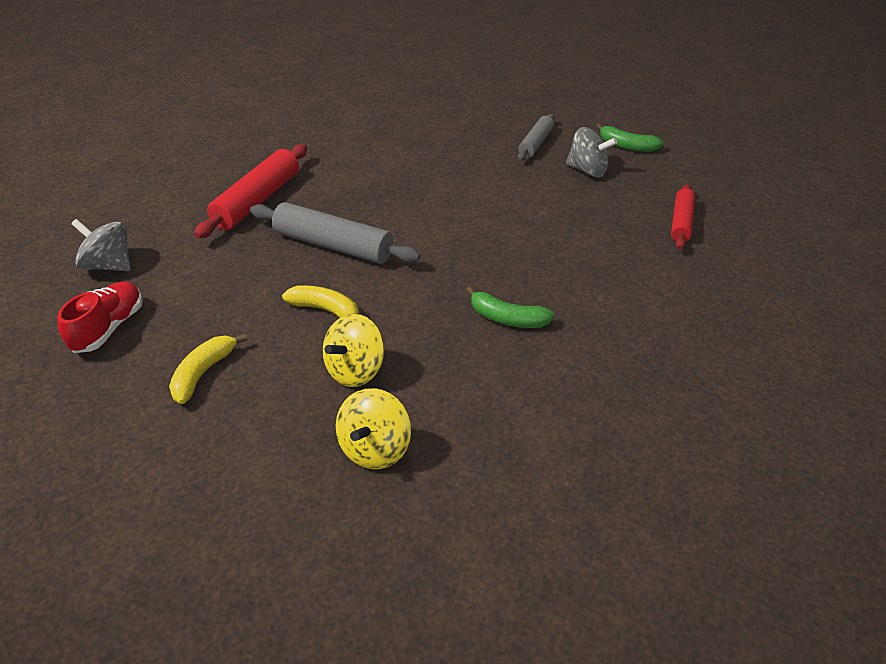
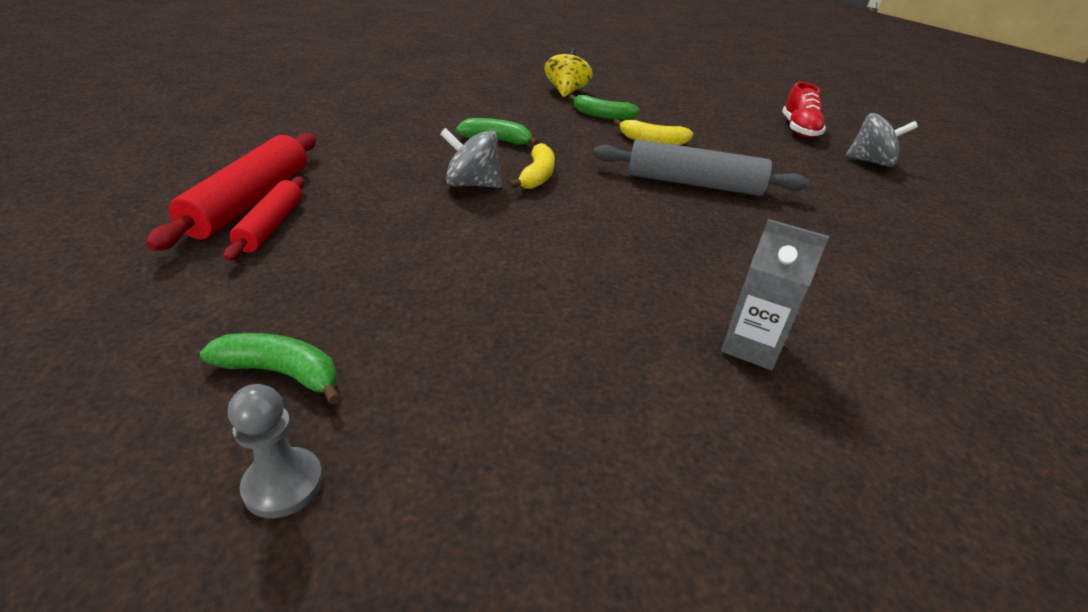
camera: 165 degrees right, 5 degrees down
yellow banana [169,334,247,404] -> yellow banana moved to [509,143,555,189]
red rolling pin [194,144,307,239] -> red rolling pin moved to [146,133,316,251]
yellow spinning top [323,314,384,387] -> green banana [569,95,640,120]
grey rolling pin [517,114,554,161] -> none
grey spinning top [566,127,617,177] -> grey spinning top moved to [440,128,502,188]
none -> grey pawn [228,384,323,518]
none -> grey carton [721,219,829,370]

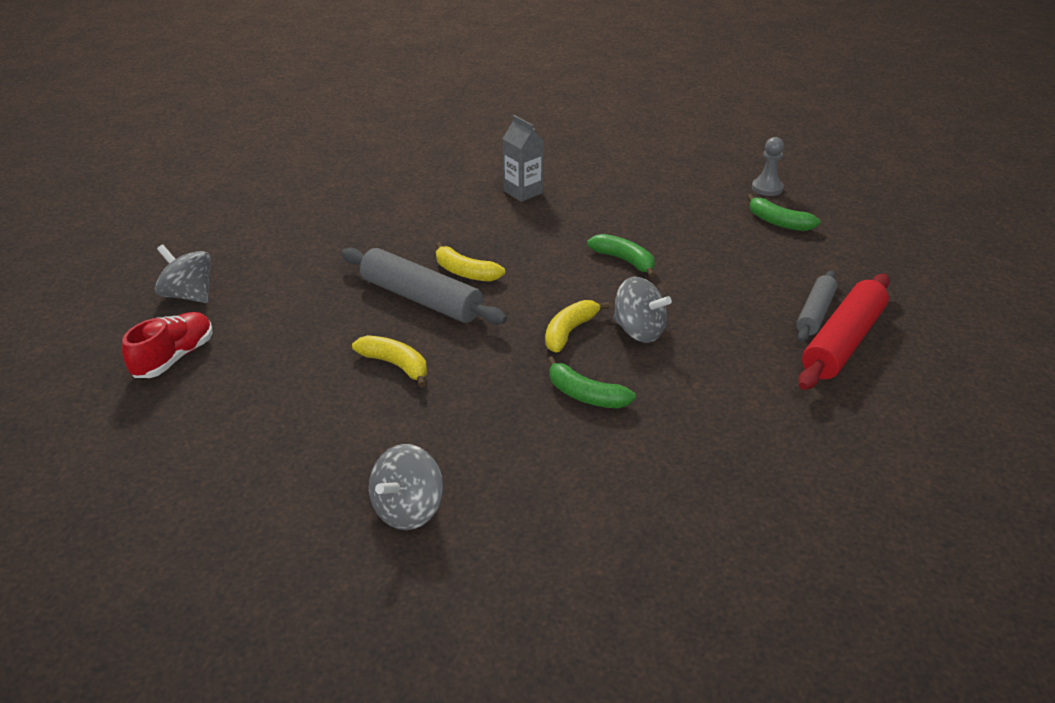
camera: 155 degrees left, 0 degrees up
red rolling pin [224,177,304,261] -> grey rolling pin [796,271,837,342]
yellow spinning top [545,47,593,97] -> grey spinning top [369,444,443,530]
green banana [569,95,640,120] -> green banana moved to [587,234,655,278]
none -> yellow banana [436,242,505,282]

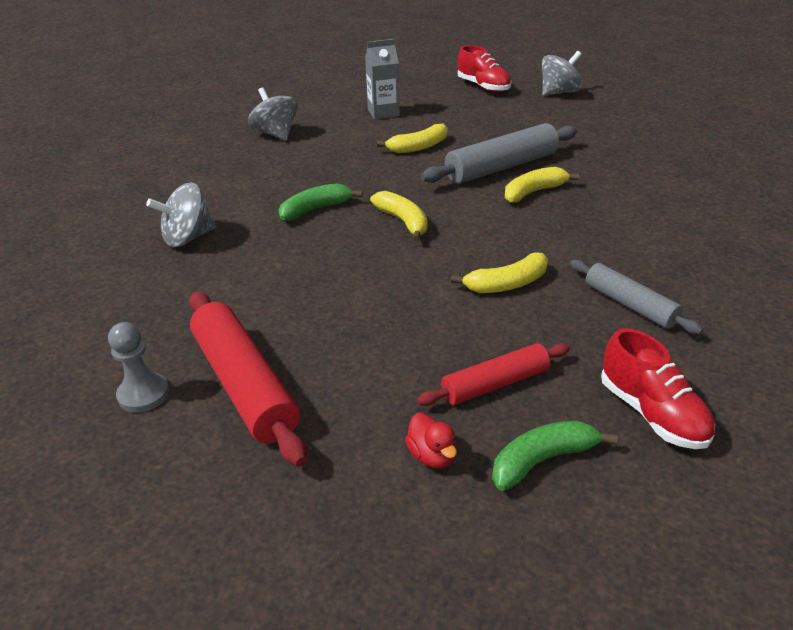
camera: 115 degrees right, 0 degrees up
grey carton [502,115,544,202] -> grey carton moved to [365,39,400,120]
green banana [587,234,655,278] -> yellow banana [451,252,548,293]
grey spinning top [613,276,672,343] -> grey spinning top moved to [146,183,216,247]
grey pawn [752,137,784,196] -> grey pawn moved to [108,322,169,413]
grey rolling pin [796,271,837,342] -> grey rolling pin moved to [570,260,703,334]
none -> red duck [405,413,457,468]
none -> red rolling pin [417,343,570,406]
none -> red shoe [601,328,715,449]

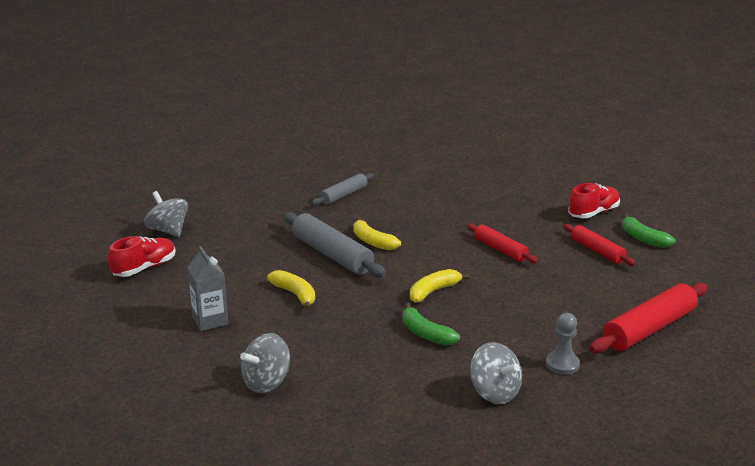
camera: 100 degrees left, 10 degrees down
grey pawn [108,322,169,413] -> grey pawn moved to [546,313,580,375]
red duck [405,413,457,468] -> none
yellow banana [451,252,548,293] -> red rolling pin [466,223,538,263]
grey rolling pin [570,260,703,334] -> grey rolling pin moved to [312,173,374,205]

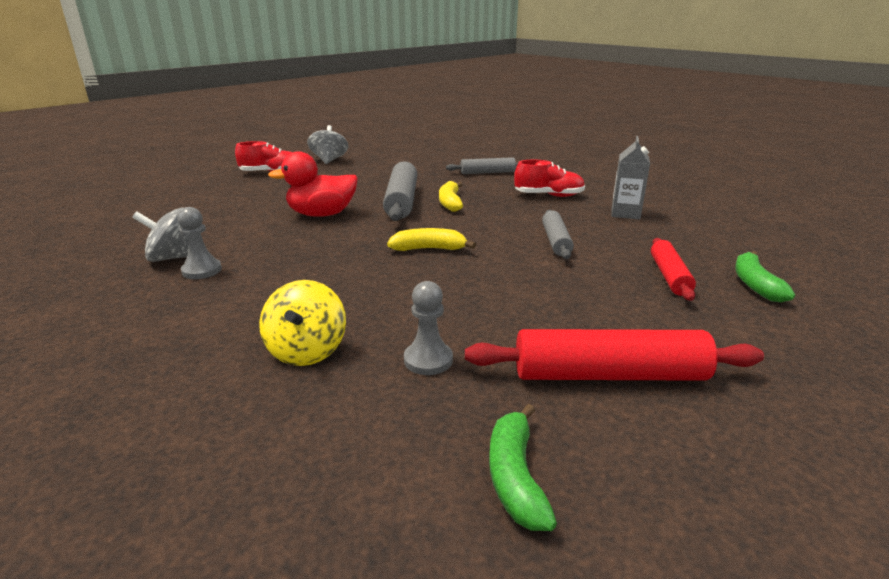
camera: 40 degrees right, 0 degrees up
grey carton [187,246,228,331] -> grey carton moved to [611,136,650,220]
yellow banana [267,270,315,310] -> red duck [268,151,358,217]
green banana [403,303,460,345] -> green banana moved to [489,404,557,531]
red rolling pin [466,223,538,263] -> grey rolling pin [542,210,574,259]
grey spinning top [470,342,522,404] -> yellow spinning top [259,280,346,366]
red shoe [568,183,620,218] -> red shoe moved to [514,160,585,197]
none -> grey pawn [178,207,222,279]

